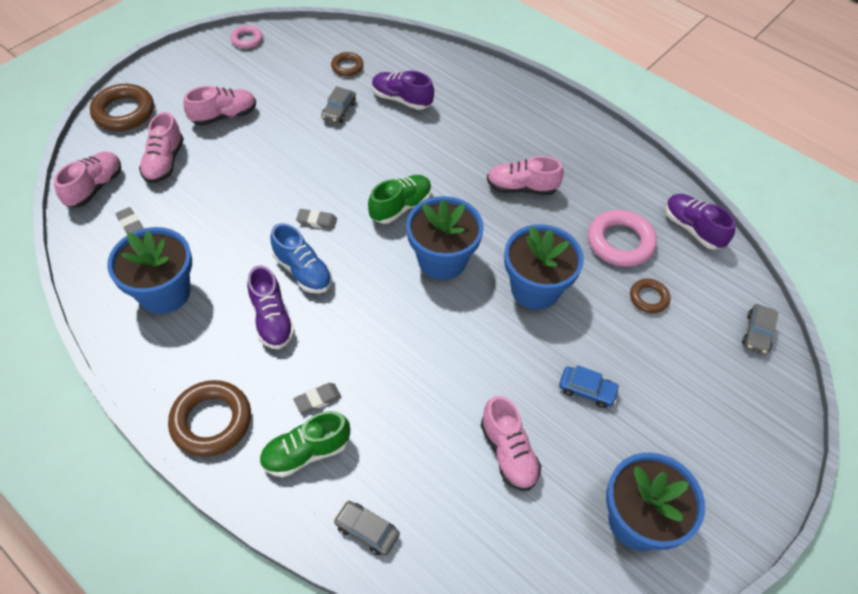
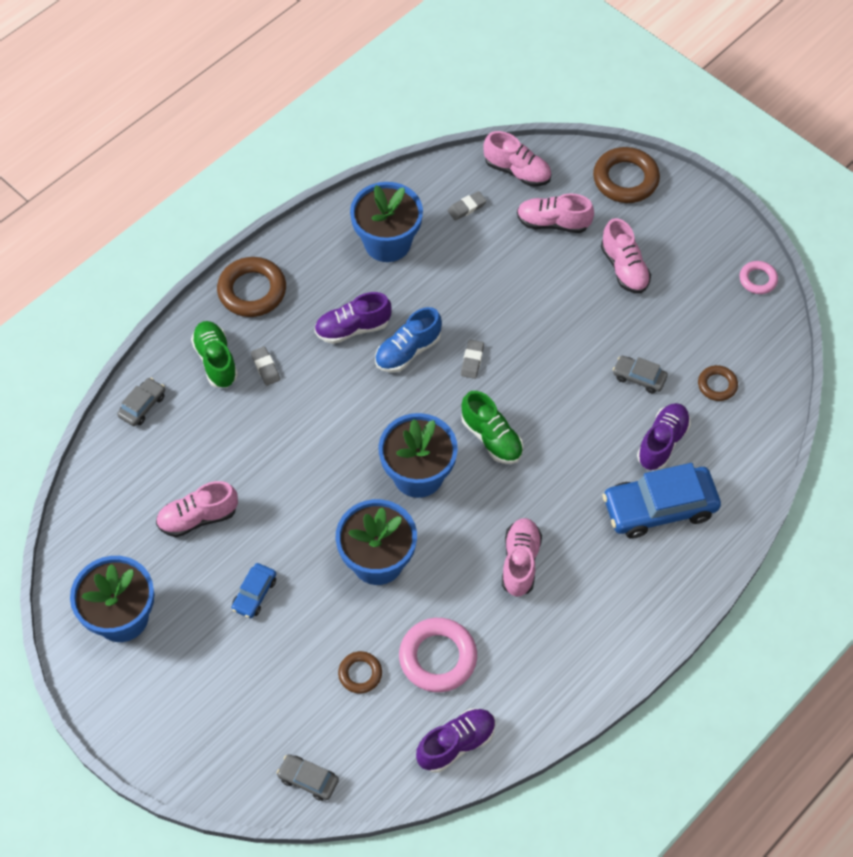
camera: 95 degrees right, 5 degrees up
none -> blue car [603,463,721,539]

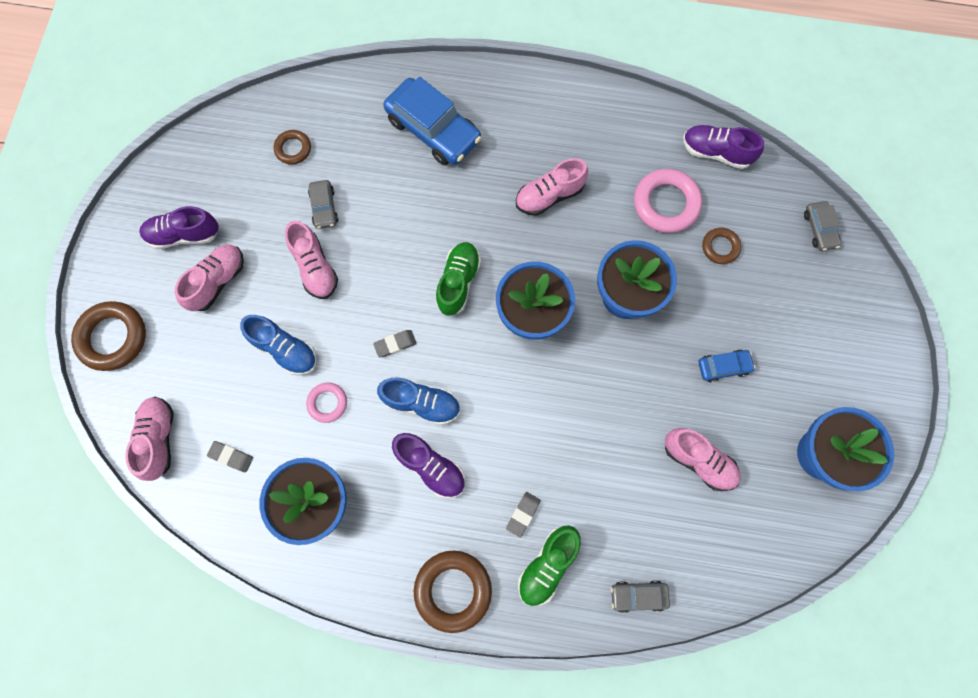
camera: 125 degrees left, 15 degrees up
pink shoe [517,193,594,233] -> pink shoe moved to [285,221,338,299]
purple shoe [637,403,691,470] -> purple shoe moved to [139,206,219,249]
pink ring [739,261,778,294] -> pink ring moved to [306,382,347,423]
none -> blue shoe [240,315,317,376]

